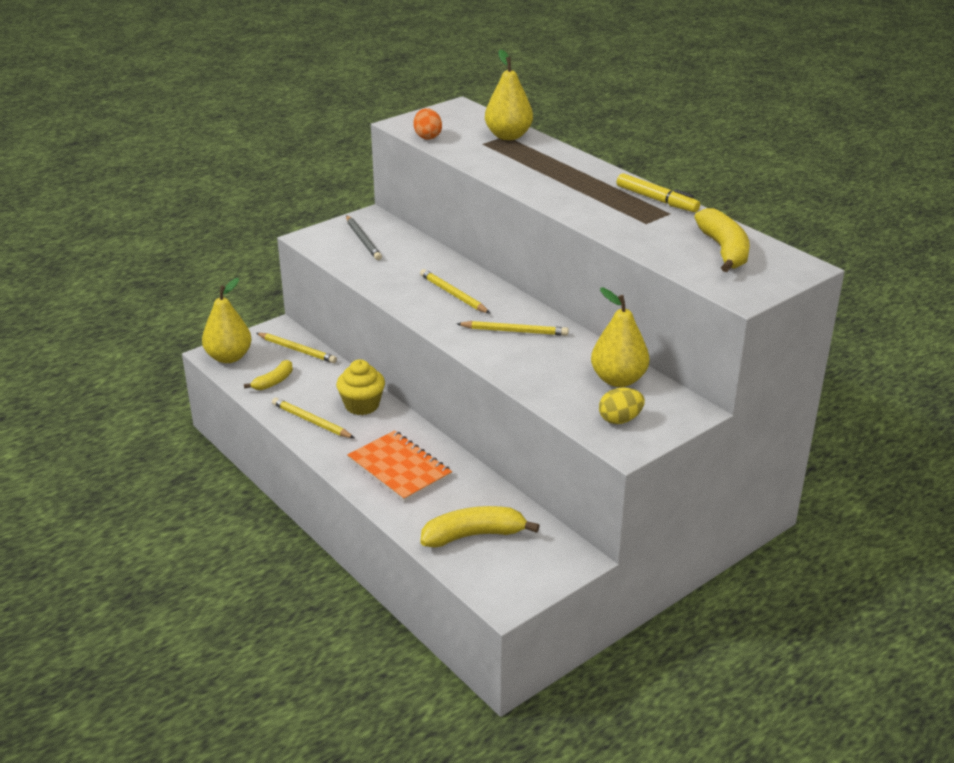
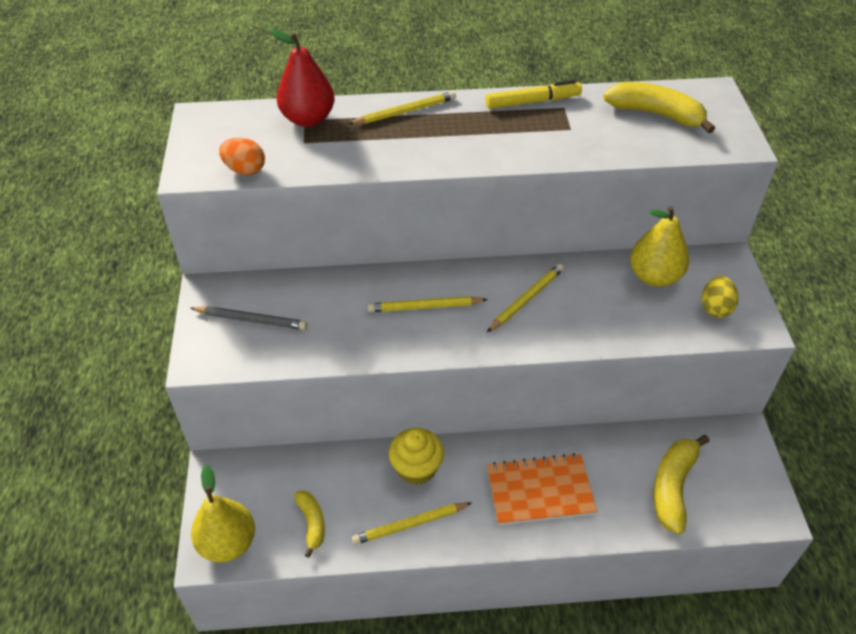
camera: 55 degrees left, 15 degrees up
yellow pencil [256,333,337,363] -> yellow pencil moved to [348,91,456,124]
yellow pear [485,49,533,140] -> red pear [269,29,335,127]

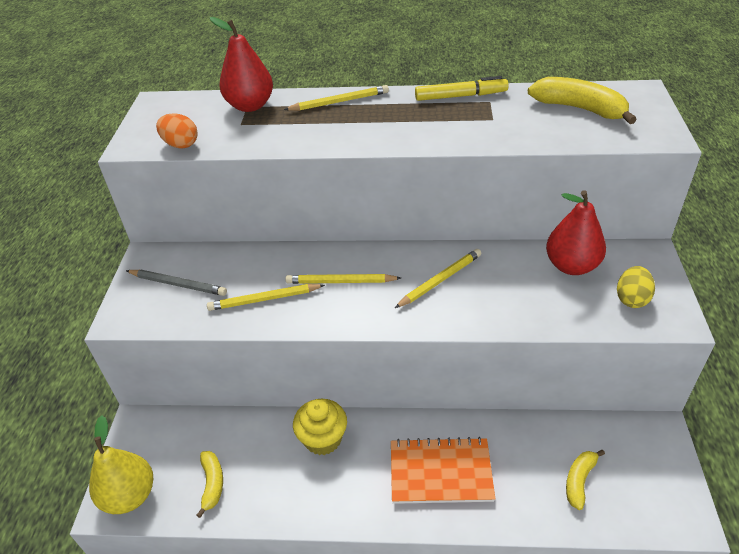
camera: 10 degrees right, 5 degrees down
yellow pencil [352,502,472,545] -> yellow pencil moved to [207,284,325,311]
yellow pear [630,206,689,287] -> red pear [546,190,606,275]
yellow banana [654,435,710,534] -> yellow banana [566,450,605,510], size x0.60

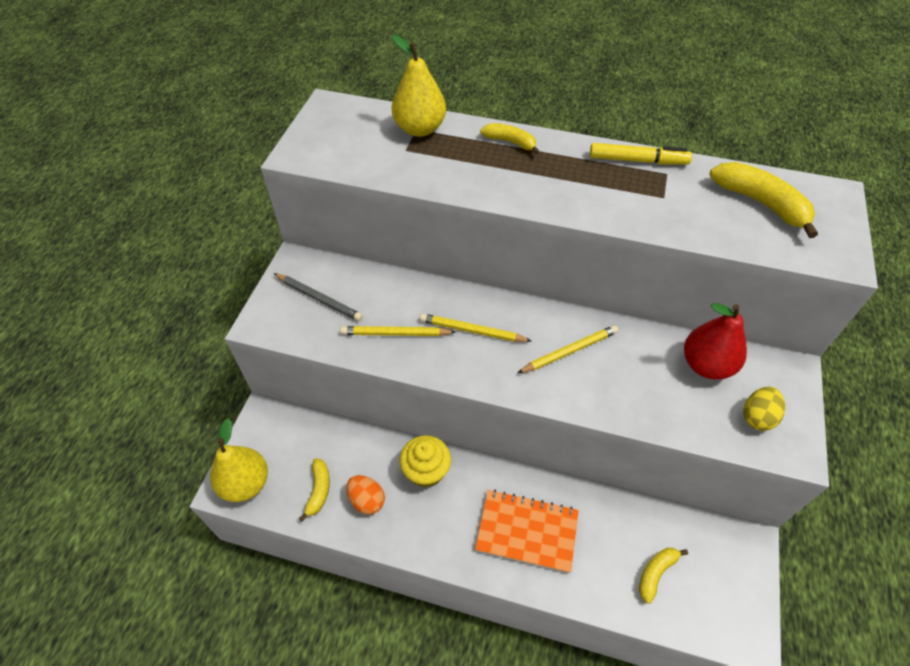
camera: 10 degrees right, 10 degrees up
orange egg [156,113,198,149] -> orange egg moved to [346,475,385,514]
red pear [210,17,273,112] -> yellow pear [392,35,446,137]
yellow pencil [284,85,389,111] -> yellow banana [480,123,540,154]

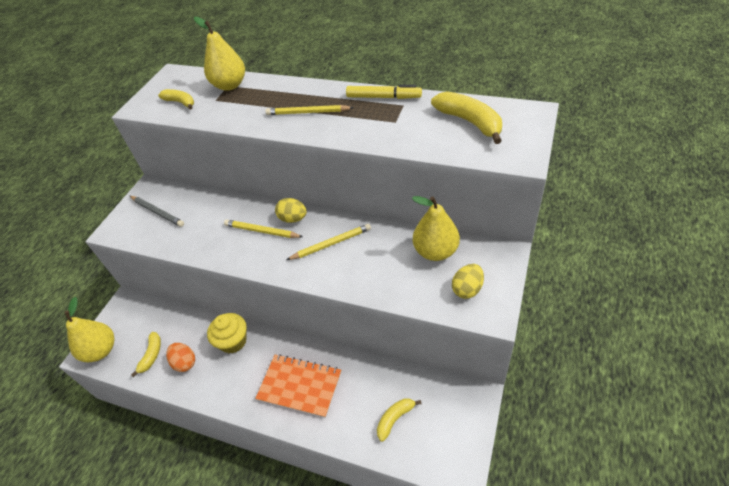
camera: 10 degrees right, 5 degrees down
yellow pencil [340,326,455,336] -> yellow pencil moved to [265,105,354,115]
yellow banana [480,123,540,154] -> yellow banana moved to [158,89,194,110]
red pear [684,303,747,379] -> yellow pear [412,196,460,261]
none -> yellow egg [275,198,307,223]

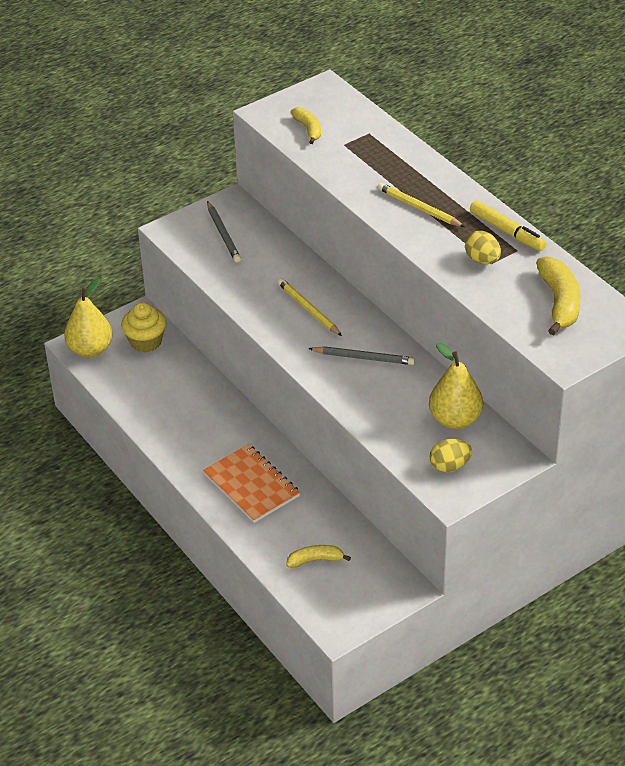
camera: 30 degrees right, 5 degrees down
yellow banana [131,332,161,377] -> none
orange egg [166,343,195,372] -> none
yellow pear [194,17,245,91] -> none
yellow cupcake [207,313,247,354] -> yellow cupcake moved to [121,303,166,352]
yellow egg [275,198,307,223] -> yellow egg moved to [465,231,501,264]
yellow pencil [286,224,371,260] -> grey pencil [308,346,415,365]

